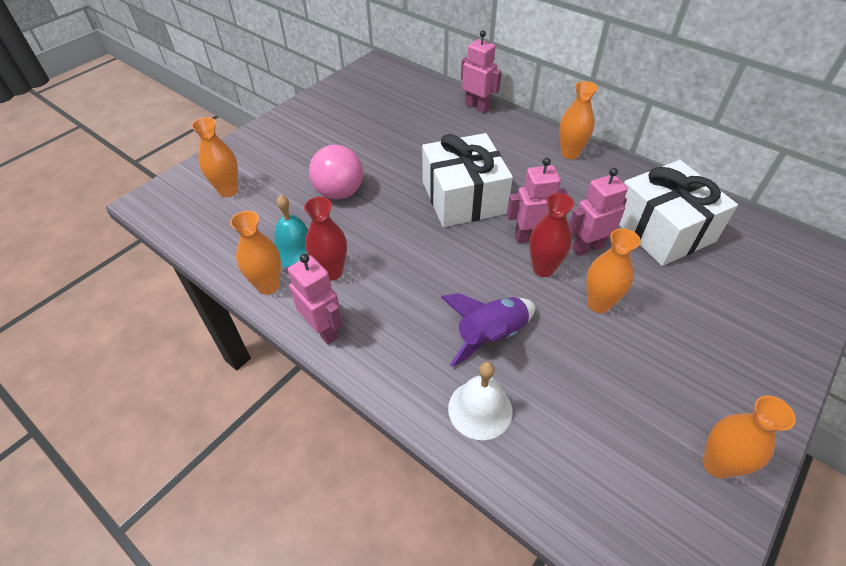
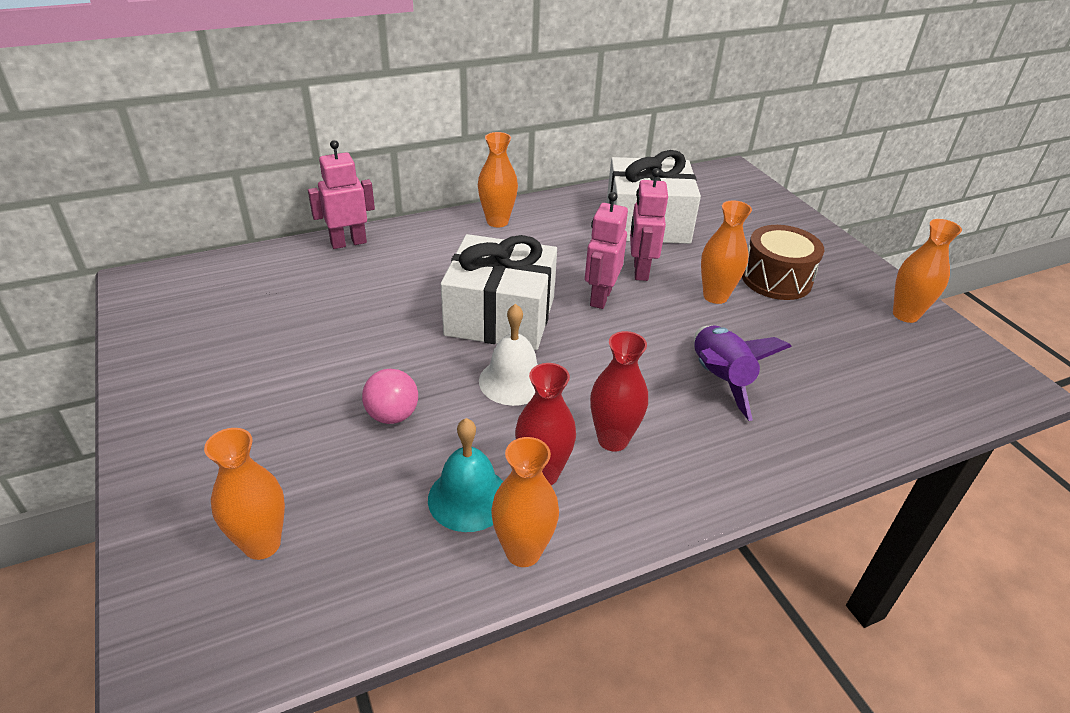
camera: 65 degrees left, 10 degrees down
pink robot [288,254,343,345] -> none
pink ball [309,145,363,199] -> pink ball [362,369,418,424], size x0.66
white bell [448,361,513,440] -> white bell moved to [479,304,538,406]
red vase [529,193,574,277] -> red vase moved to [590,331,648,451]
none -> brown drum [742,225,824,300]

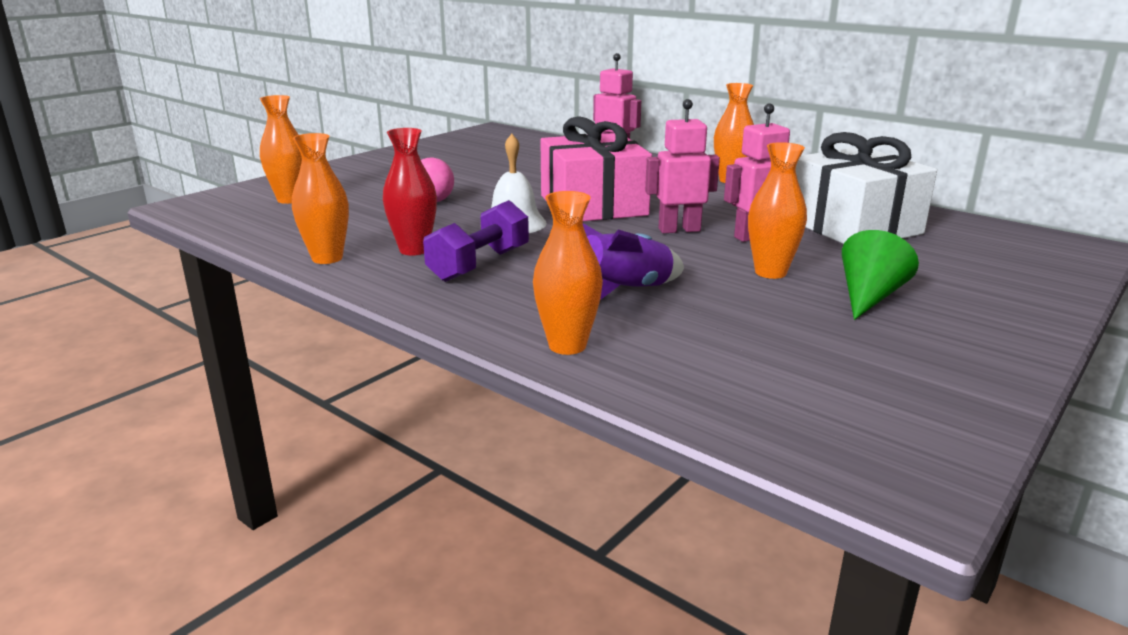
camera: 65 degrees right, 15 degrees down
turquoise bell [428,418,503,532] -> none
white gift [441,234,557,350] -> pink gift [540,117,652,221]
red vase [590,331,648,451] -> purple dumbbell [423,200,529,282]
brown drum [742,225,824,300] -> green cone [842,230,919,320]
orange vase [893,219,962,323] -> orange vase moved to [533,191,603,355]

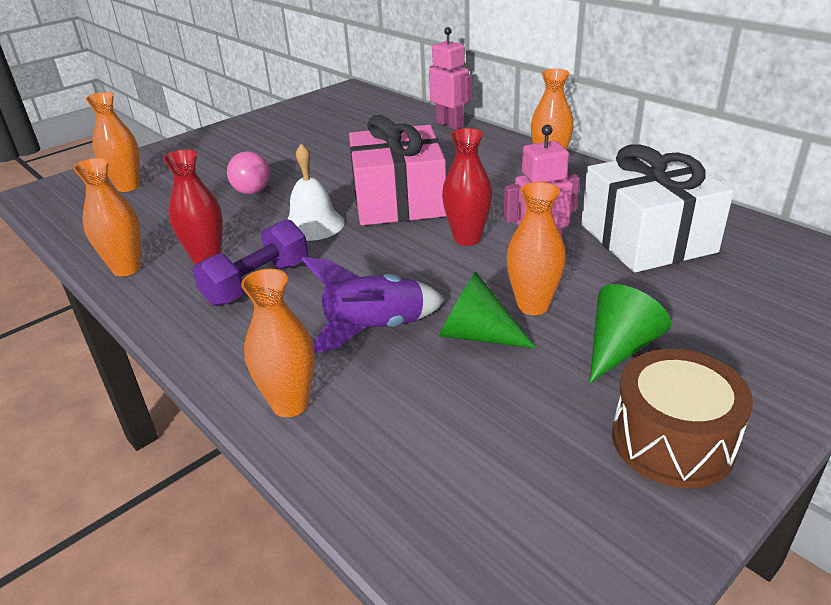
camera: 10 degrees right, 10 degrees up
pink robot [645,99,720,233] -> red vase [442,128,492,246]
none -> green cone [439,271,536,348]
none -> brown drum [612,349,753,488]

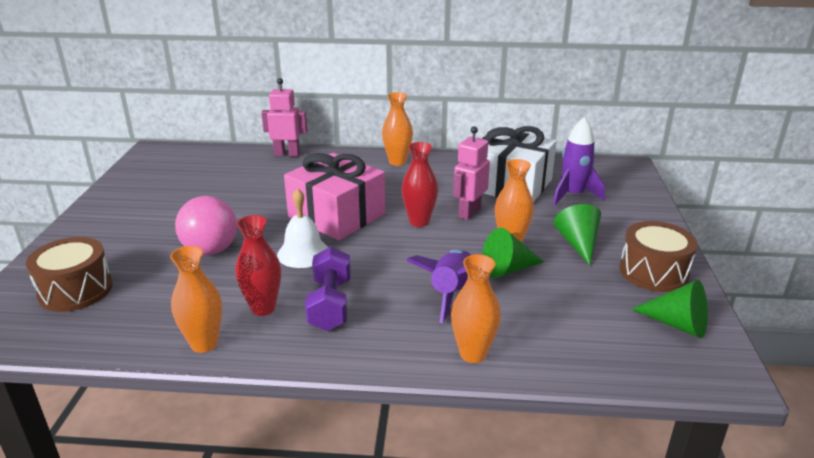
camera: 45 degrees left, 5 degrees down
orange vase [85,92,140,192] -> brown drum [26,237,113,312]
pink ball [227,151,270,194] -> pink ball [175,196,237,255], size x1.52
none -> purple rocket [553,117,605,206]
none -> green cone [632,280,708,338]

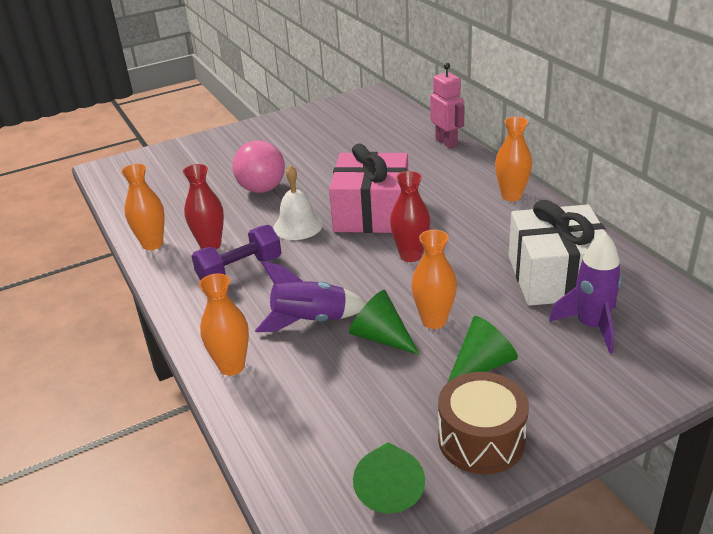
camera: 60 degrees right, 5 degrees up
brown drum [26,237,113,312] -> none
pink robot [453,126,490,220] -> none

